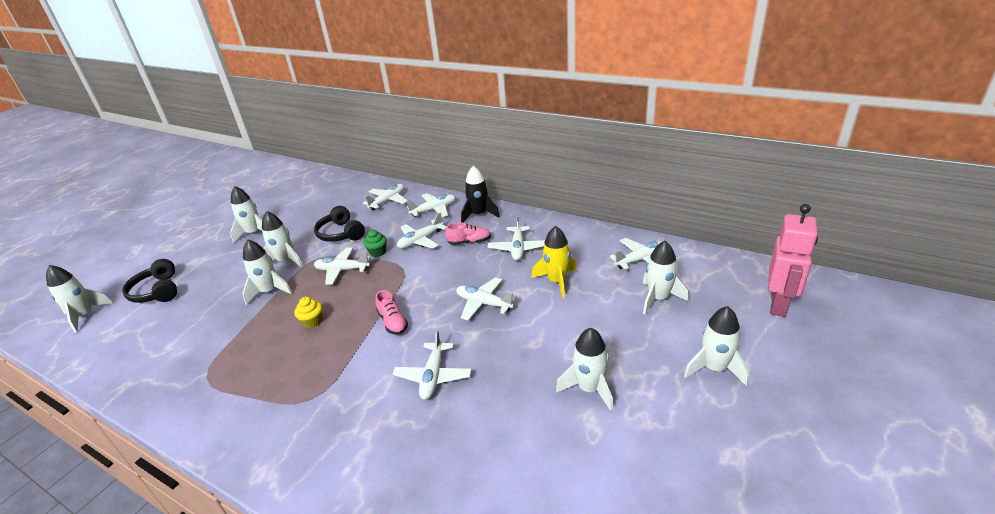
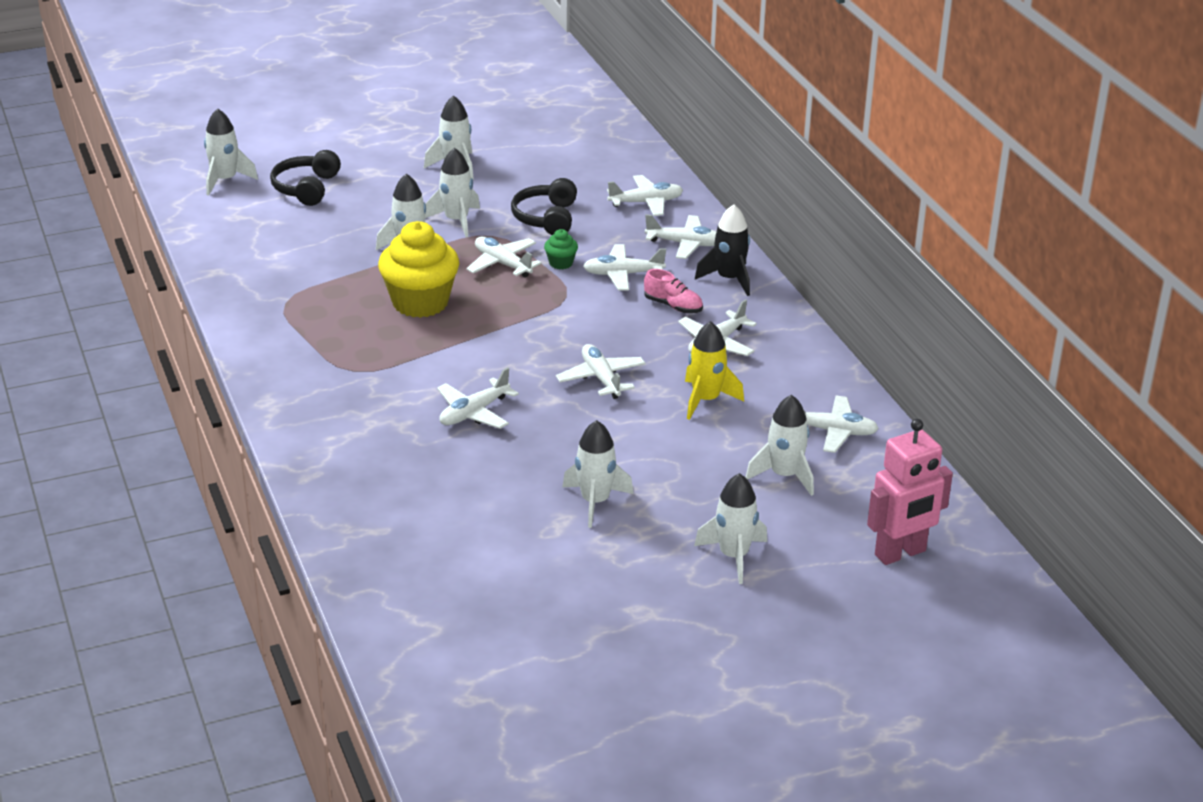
camera: 35 degrees right, 0 degrees up
yellow cupcake [294,297,322,328] -> yellow cupcake [378,221,459,318], size x2.30
pink shoe [376,290,408,335] -> none

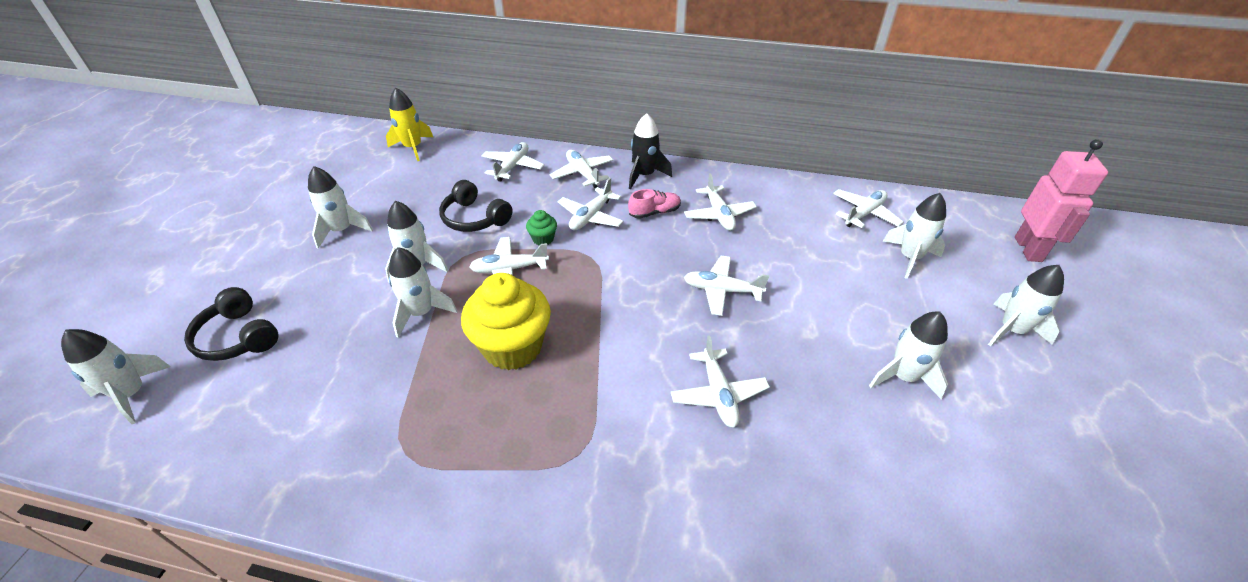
camera: 55 degrees left, 10 degrees up
white plane [645,214,716,259] -> white plane turned 75 degrees counterclockwise [549,150,613,188]
yellow rocket [685,321,744,420] -> yellow rocket moved to [386,88,433,161]

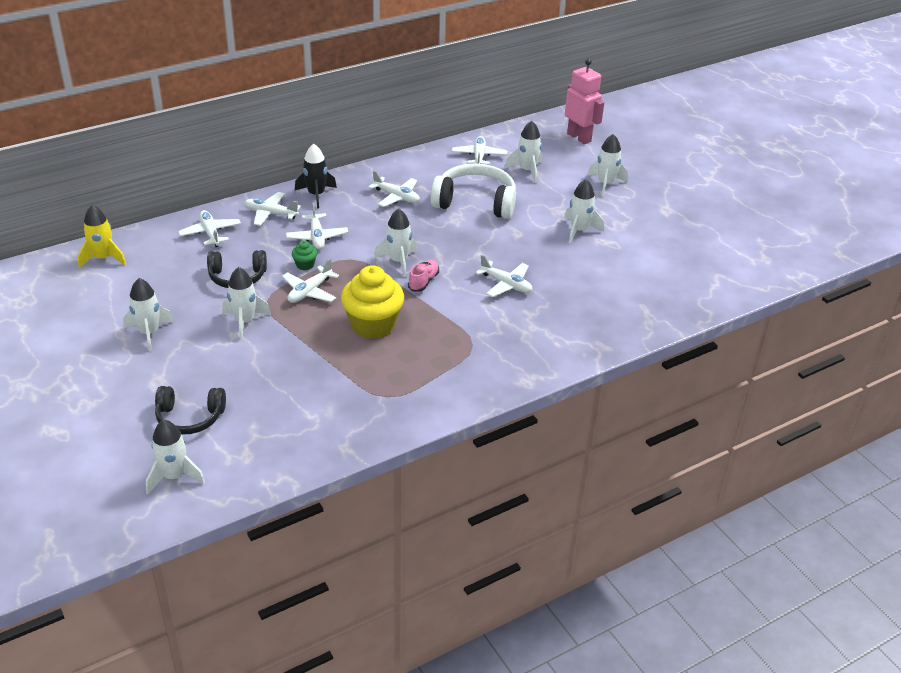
camera: 45 degrees left, 5 degrees down
white rocket [389,247,457,338] -> white rocket moved to [374,208,418,277]
pink shoe [628,189,681,219] -> pink shoe moved to [408,259,439,292]
white plane [684,256,769,316] -> none
none -> white headphones [430,164,516,219]

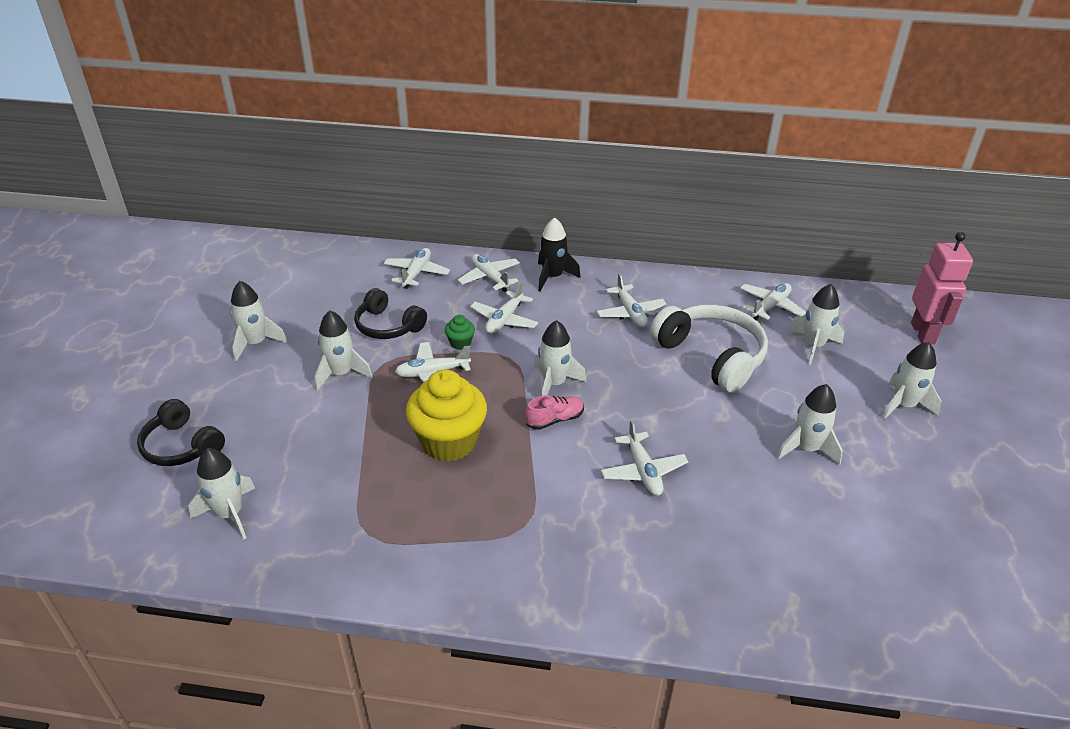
camera: 40 degrees right, 0 degrees up
yellow rocket [78,205,126,268] -> none
white rocket [146,420,205,494] -> white rocket moved to [188,448,255,540]

